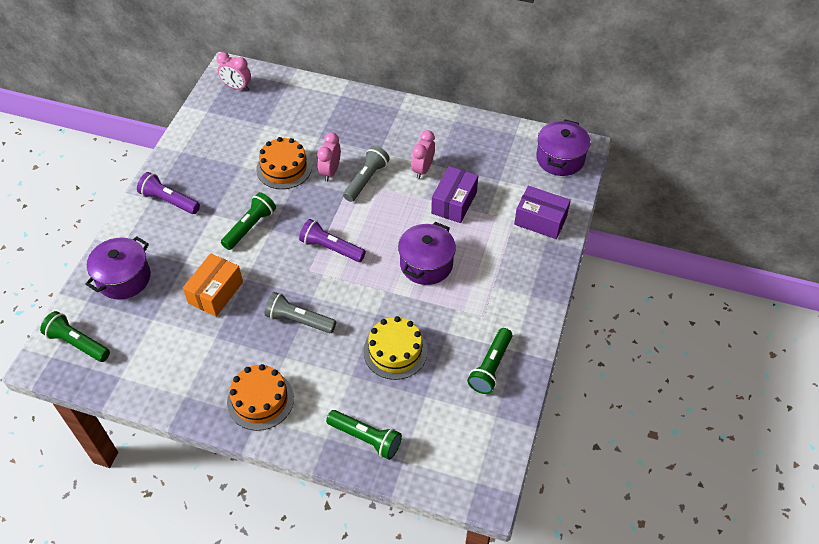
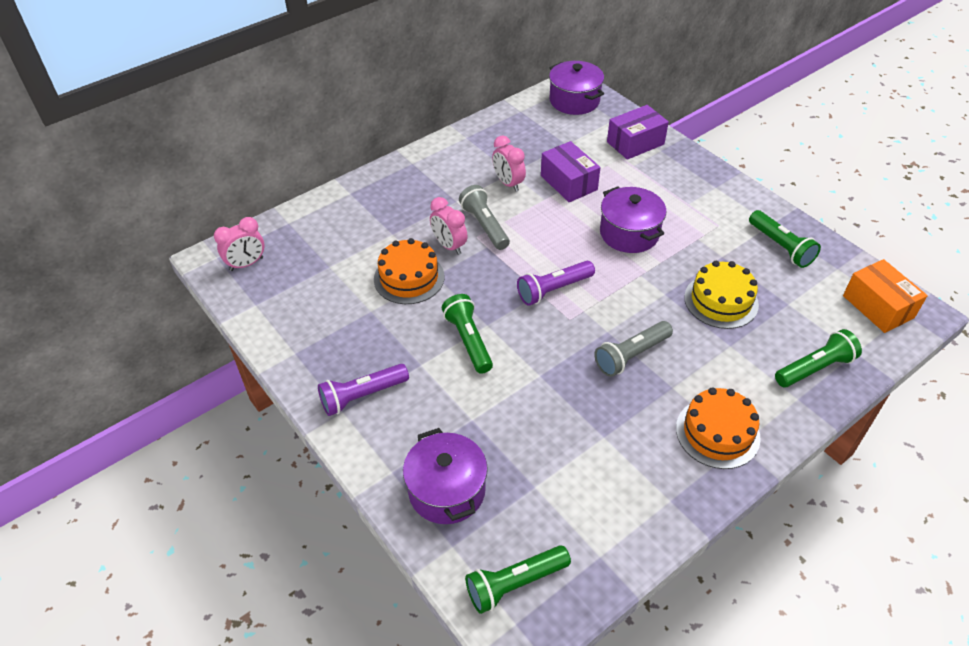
camera: 55 degrees left, 5 degrees down
orange box [183,253,243,317] -> orange box moved to [843,259,928,333]

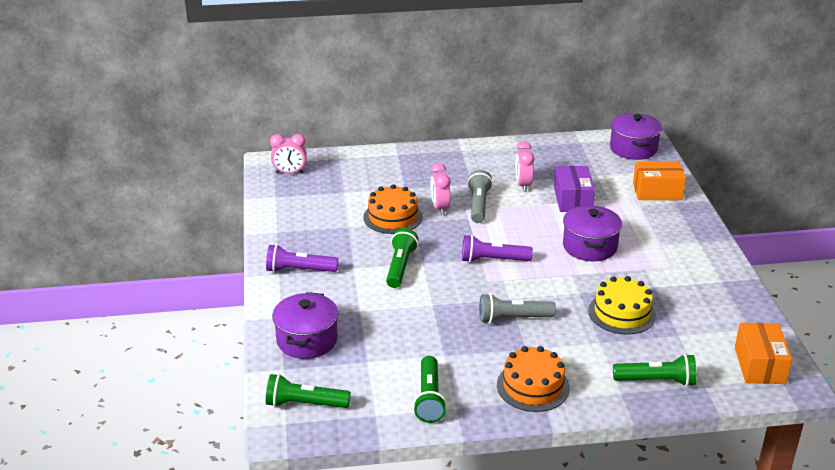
camera: 30 degrees right, 15 degrees down
purple box [607,105,669,160] -> orange box [633,161,686,200]
green flashlight [749,210,821,268] -> green flashlight moved to [413,356,447,423]

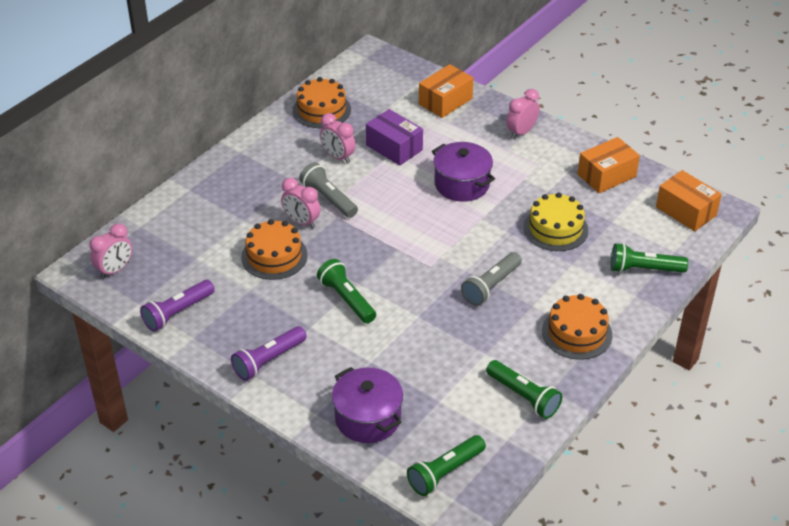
camera: 45 degrees left, 10 degrees up
purple flashlight [462,235,533,263] -> purple flashlight moved to [140,280,215,332]
purple pot [610,113,662,160] -> none
green flashlight [613,354,697,387] -> green flashlight turned 135 degrees counterclockwise [611,243,688,273]
none -> orange cake [293,77,351,128]
none -> pink clock [506,89,540,139]
none -> orange box [578,137,640,193]

